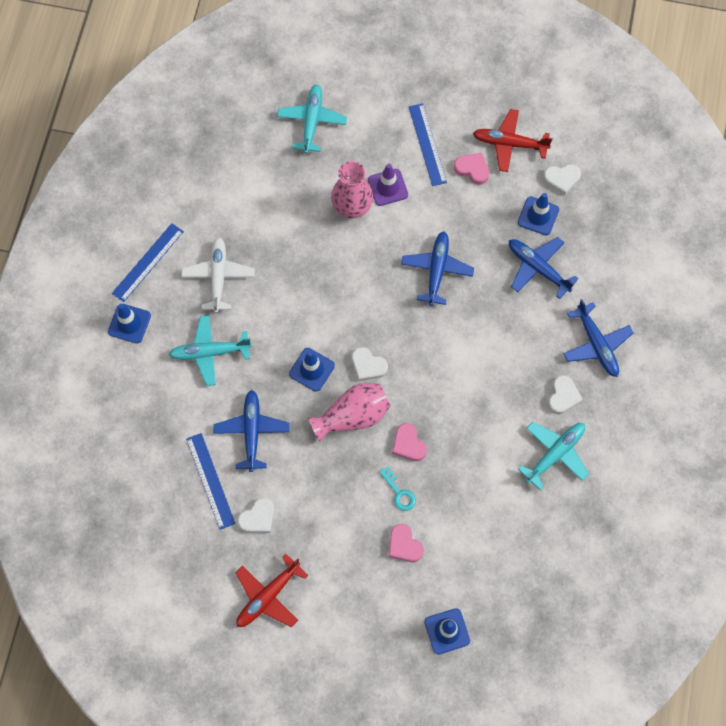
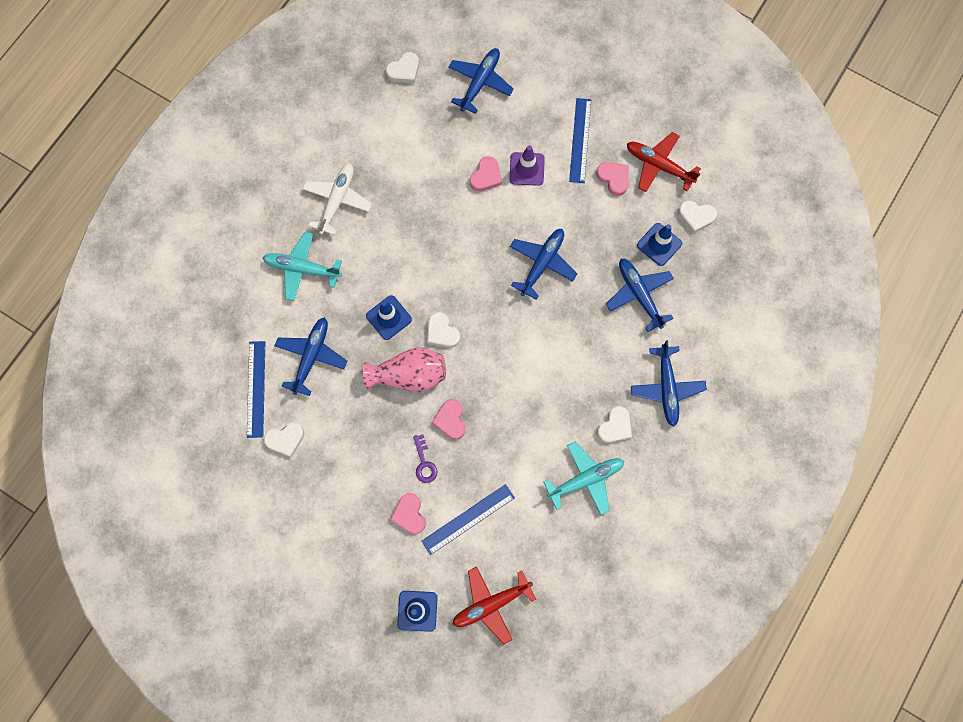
camera: 20 degrees right, 5 degrees up
blue traffic cone [108,304,151,344] -> none
blue ruler [112,223,184,302] -> blue ruler moved to [421,484,515,555]
red plane [235,554,308,627] -> red plane moved to [452,567,536,644]
turquoise plane [277,84,347,154] -> blue plane [449,48,514,114]
pink vase [331,161,373,218] -> pink heart [470,156,502,192]
turquoise key [379,467,416,511] -> purple key [413,434,437,483]
none -> white heart [386,52,419,83]

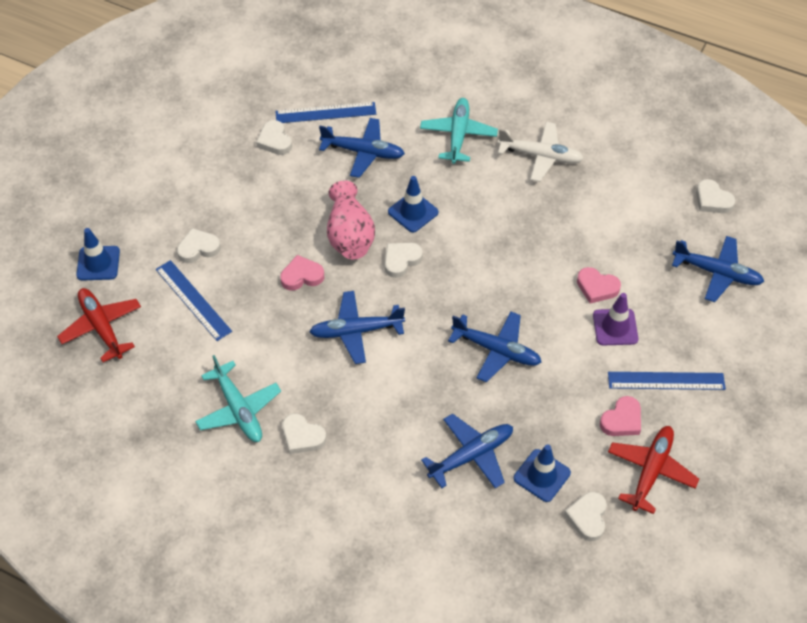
camera: 85 degrees right, 20 degrees down
pink heart [390,493,426,534] -> white heart [177,228,221,263]
purple key [413,434,437,483] -> none
blue plane [631,340,707,427] -> blue plane moved to [309,291,405,364]

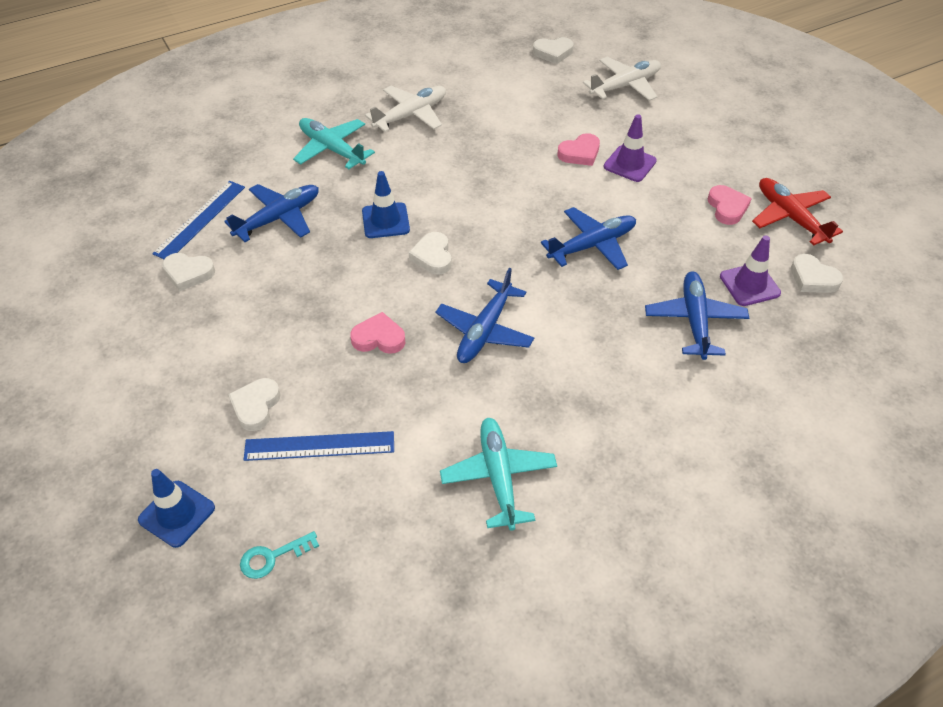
camera: 55 degrees left, 5 degrees down
red plane [57,288,141,362] -> turquoise key [240,531,319,579]
turquoise plane [195,355,281,442] -> turquoise plane turned 105 degrees counterclockwise [440,418,557,531]
pink heart [280,255,324,291] -> pink heart turned 75 degrees clockwise [350,312,405,354]
white heart [282,413,326,454] -> none
pink vase [327,181,375,259] -> none
blue traffic cone [514,444,571,502] -> purple traffic cone [720,235,781,306]
blue ruler [608,372,726,390] -> none
blue plane [672,236,764,302] -> white plane [583,57,661,101]

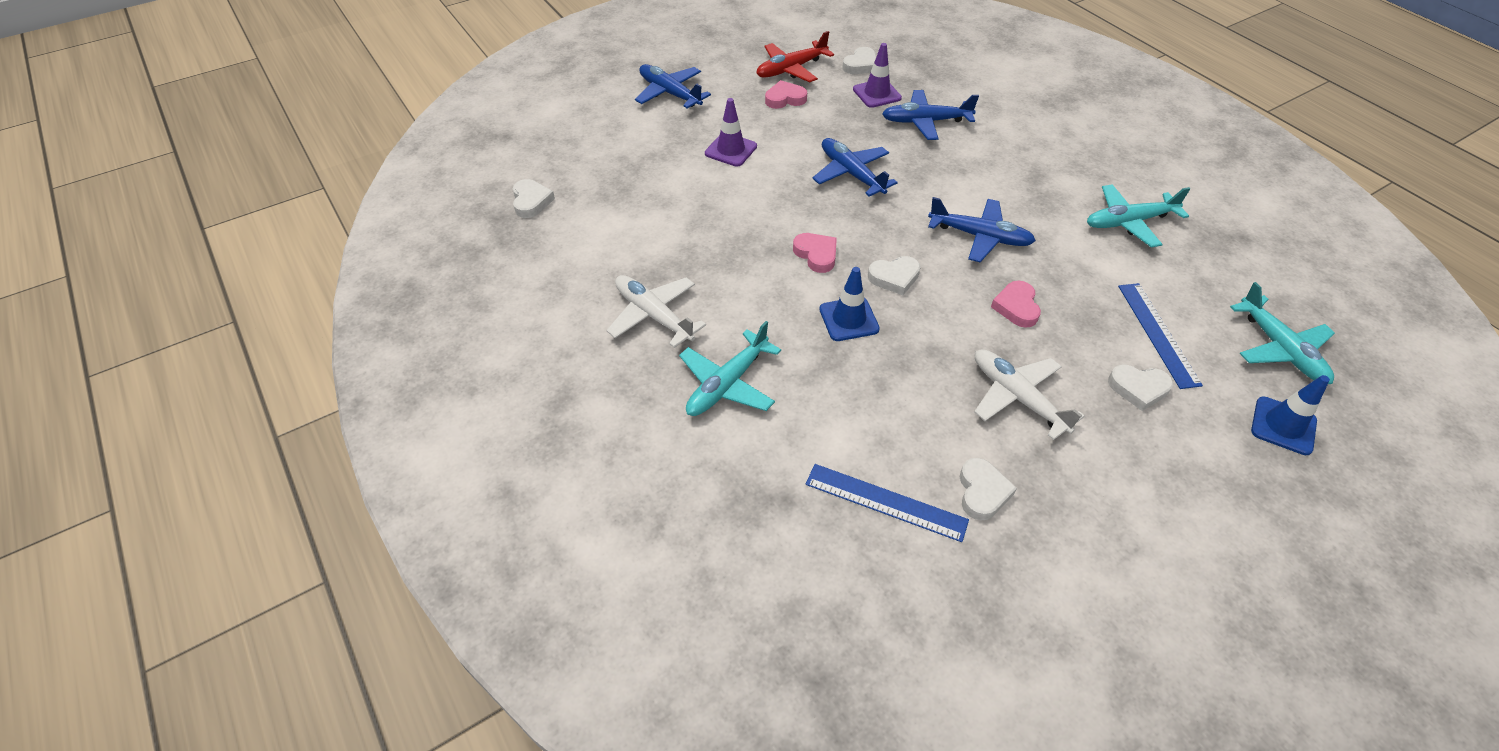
camera: 95 degrees left, 0 degrees up
blue plane [224,184,319,242] -> blue plane moved to [635,64,711,108]
turquoise key [240,531,319,579] -> turquoise plane [1230,282,1335,384]
pink heart [558,133,600,166] -> pink heart moved to [793,233,837,273]
white plane [583,57,661,101] -> white plane moved to [974,349,1085,440]

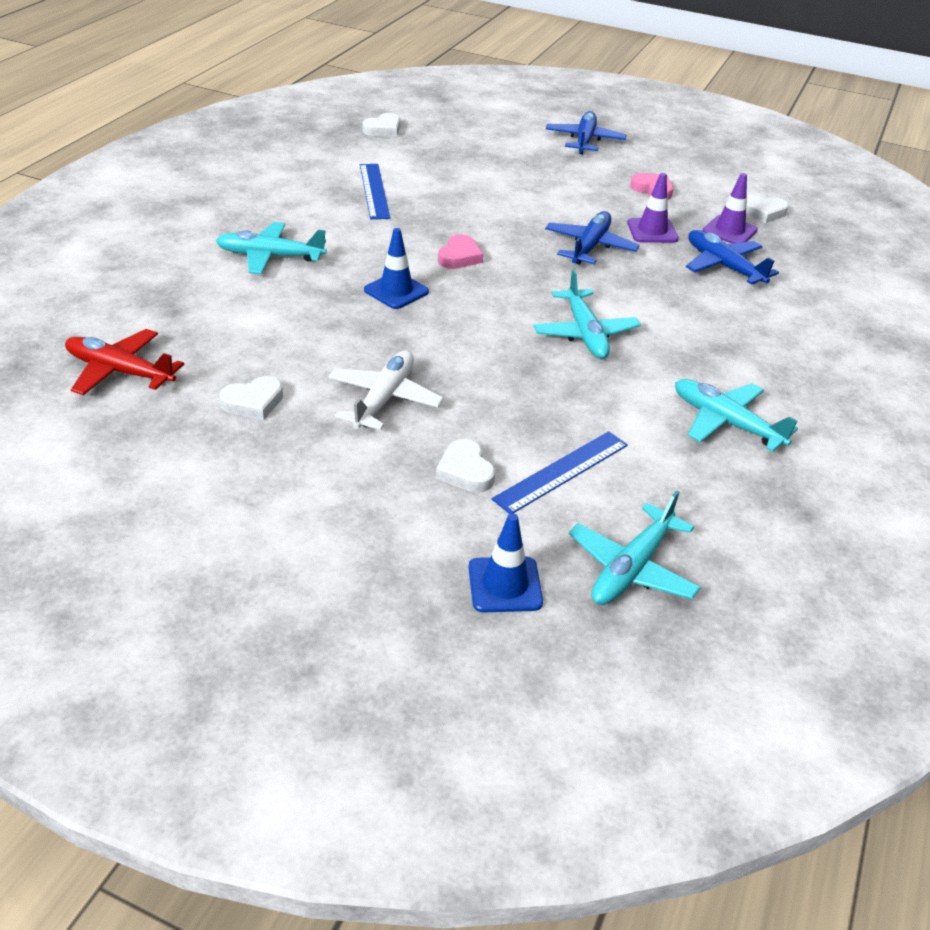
camera: 55 degrees right, 10 degrees down
white plane [606,275,706,348] -> none
purple traffic cone [705,98,757,167] -> purple traffic cone moved to [627,173,679,243]
red plane [756,31,834,82] -> red plane moved to [65,329,184,395]
blue ruler [806,464,969,542] -> blue ruler moved to [360,164,390,219]
white heart [868,256,921,295] -> none
blue plane [928,197,1036,262] -> turquoise plane [534,269,641,359]
pink heart [991,281,1041,328] -> none

